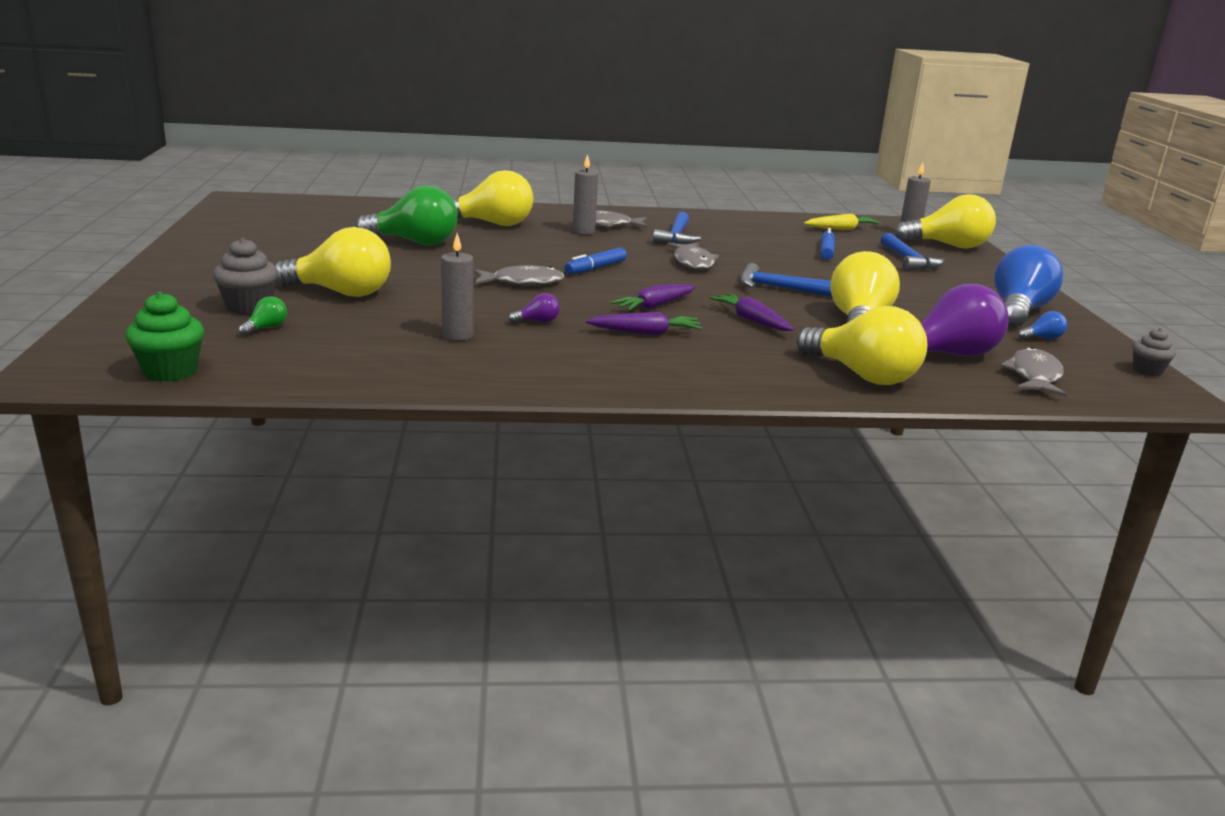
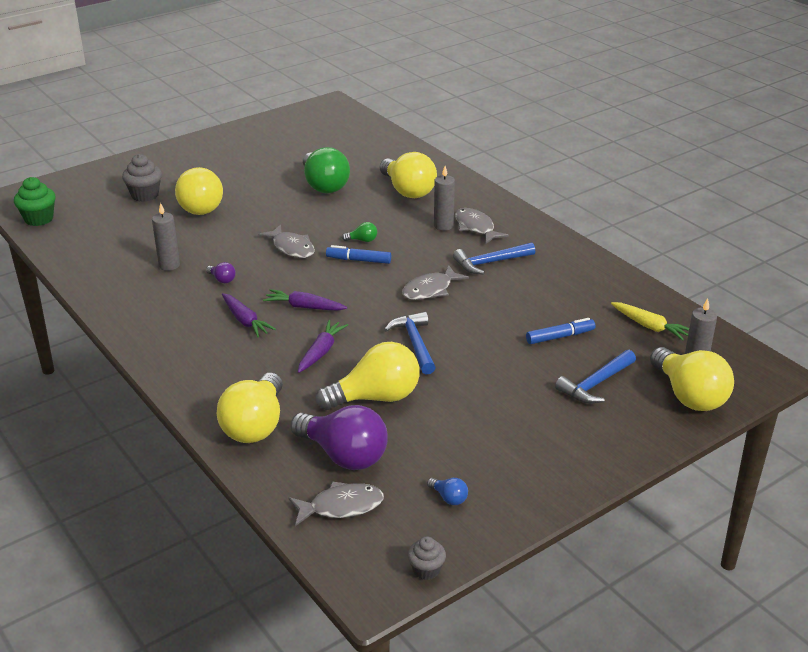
camera: 60 degrees right, 10 degrees up
green light bulb [238,296,287,336] -> green light bulb moved to [342,222,377,242]
blue light bulb [994,245,1063,327] -> none

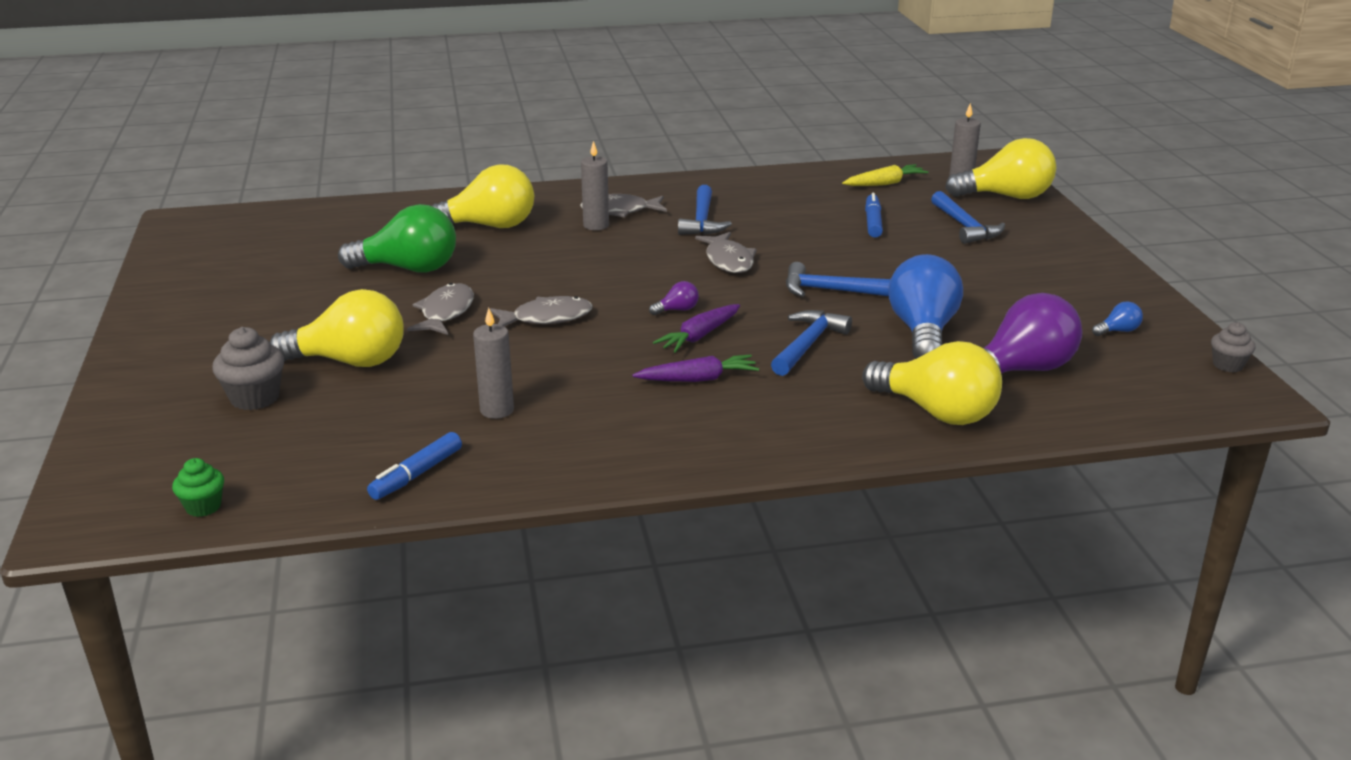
camera: 65 degrees left, 5 degrees down
green cupcake [14,177,56,226] -> green cupcake [172,458,224,517], size x0.63
purple light bulb [206,262,236,283] -> purple light bulb moved to [649,281,699,315]
grey fish [288,481,384,526] -> grey fish moved to [407,283,474,335]
purple carrot [298,320,348,373] -> blue hammer [771,310,852,376]
yellow light bulb [316,342,420,410] -> blue light bulb [888,254,963,359]
blue marker [326,245,391,264] -> blue marker moved to [367,432,462,500]
green light bulb [342,222,377,242] -> none

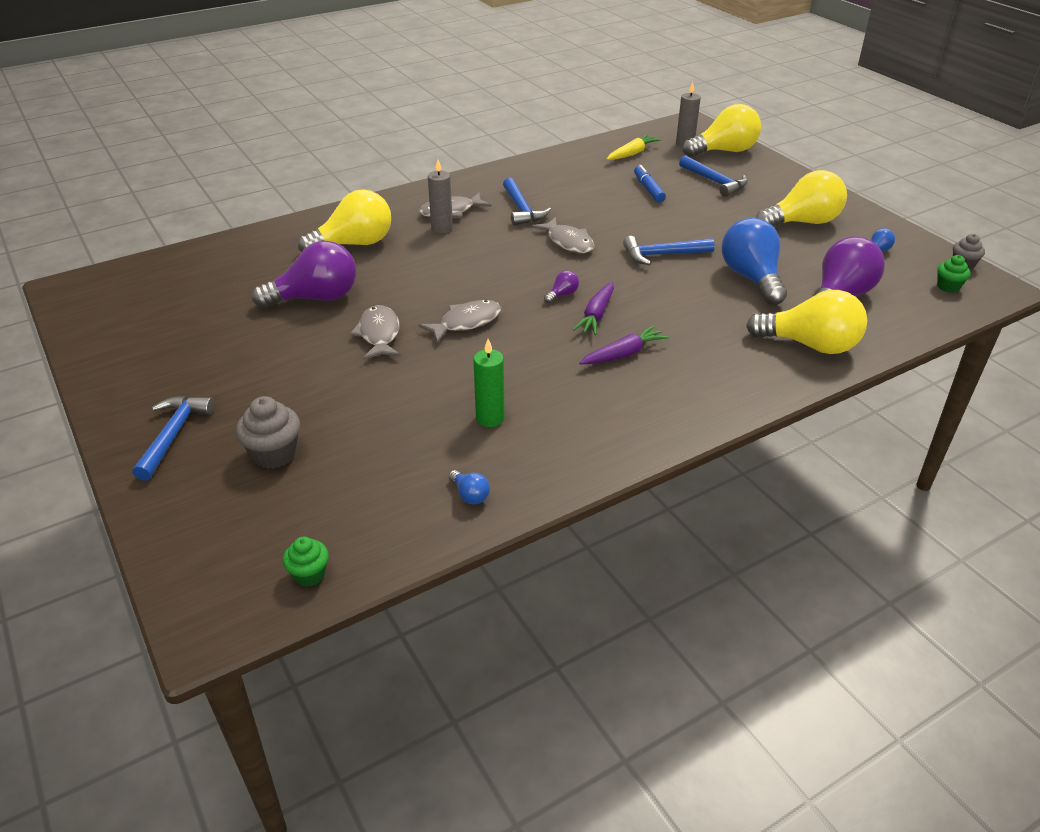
camera: 20 degrees left, 10 degrees up
yellow light bulb [270,289,404,367] -> yellow light bulb moved to [756,170,847,227]
green light bulb [338,204,456,273] -> purple light bulb [252,241,356,308]
blue marker [367,432,462,500] -> blue light bulb [448,470,490,504]
grey candle [473,308,514,419] -> green candle [473,339,505,427]
blue hammer [771,310,852,376] -> blue hammer moved to [133,396,215,481]
none -> green cupcake [937,255,971,293]

